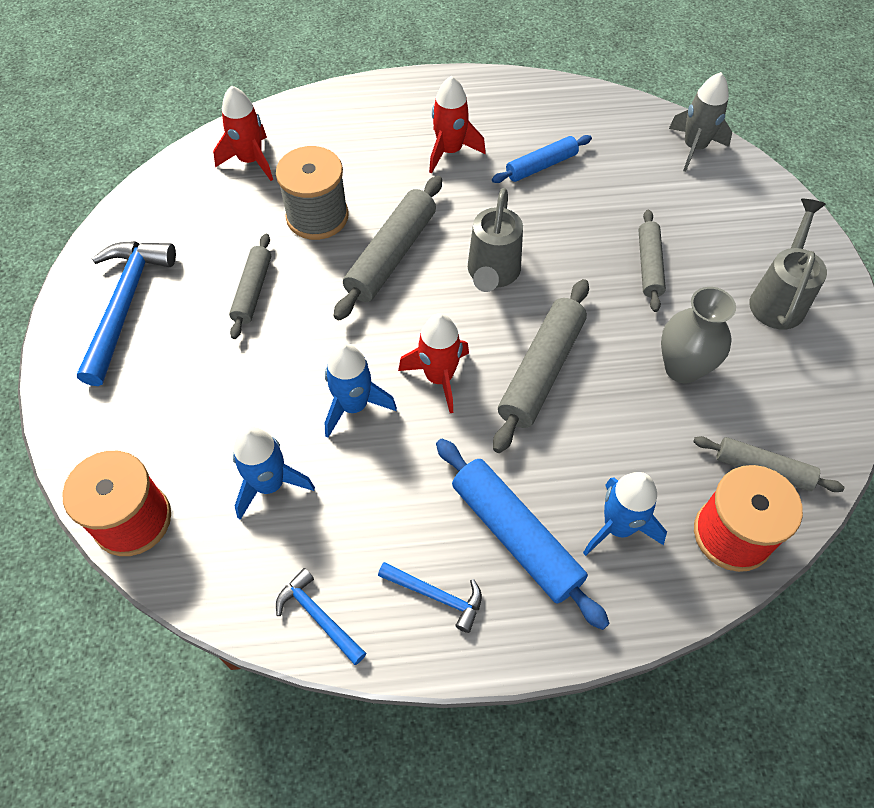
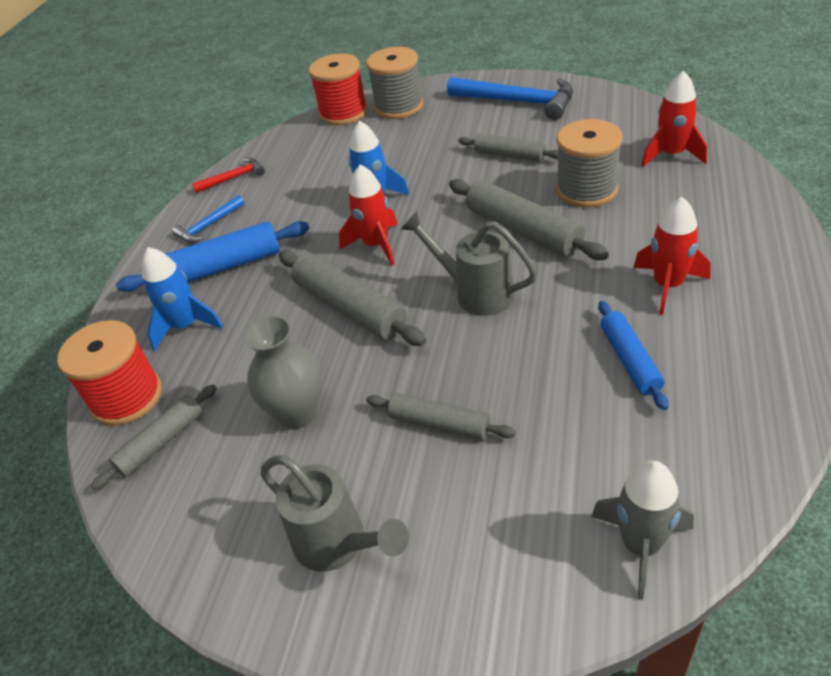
camera: 115 degrees right, 15 degrees down
blue rocket [233,427,315,520] -> none
blue hammer [276,568,366,665] -> red hammer [192,158,265,193]
none -> grey spool [366,47,423,119]

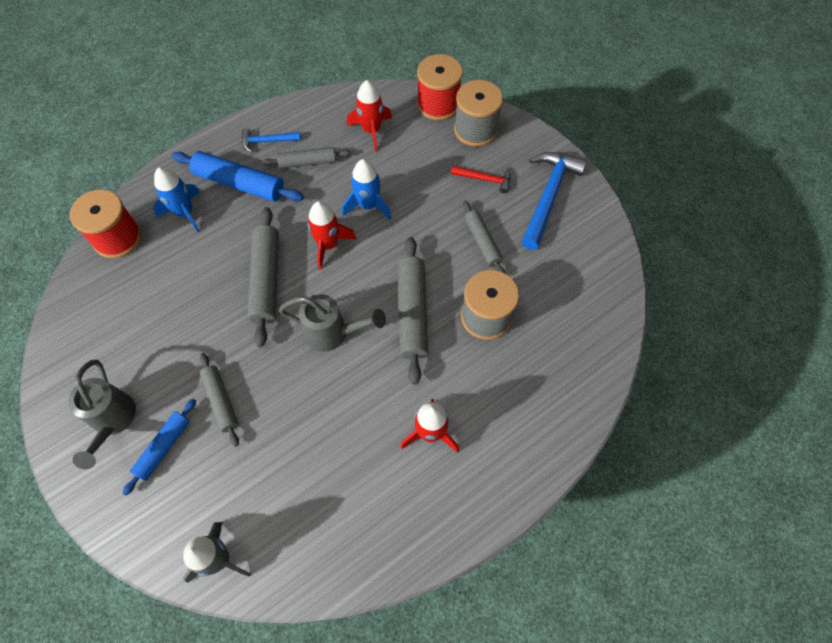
camera: 35 degrees right, 20 degrees up
grey rolling pin [91,385,217,490] -> grey rolling pin moved to [262,147,351,168]
red hammer [192,158,265,193] -> red hammer moved to [451,166,511,193]
grey vase [243,315,322,429] -> none
grey watering can [401,211,537,316] -> grey watering can turned 120 degrees clockwise [279,294,386,352]
blue hammer [447,77,573,120] -> blue hammer turned 135 degrees counterclockwise [522,152,587,250]
blue rolling pin [598,301,668,410] -> blue rolling pin moved to [122,399,196,495]
red rocket [641,71,707,167] -> red rocket moved to [347,80,392,151]

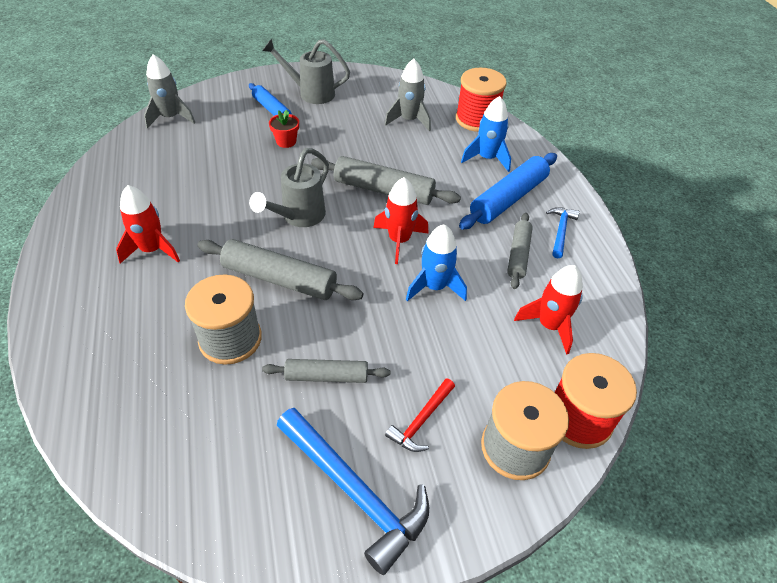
camera: 110 degrees right, 15 degrees down
grey rolling pin [200,353,239,447] -> red flower pot [269,110,299,148]
none -> grey rocket [385,59,431,132]

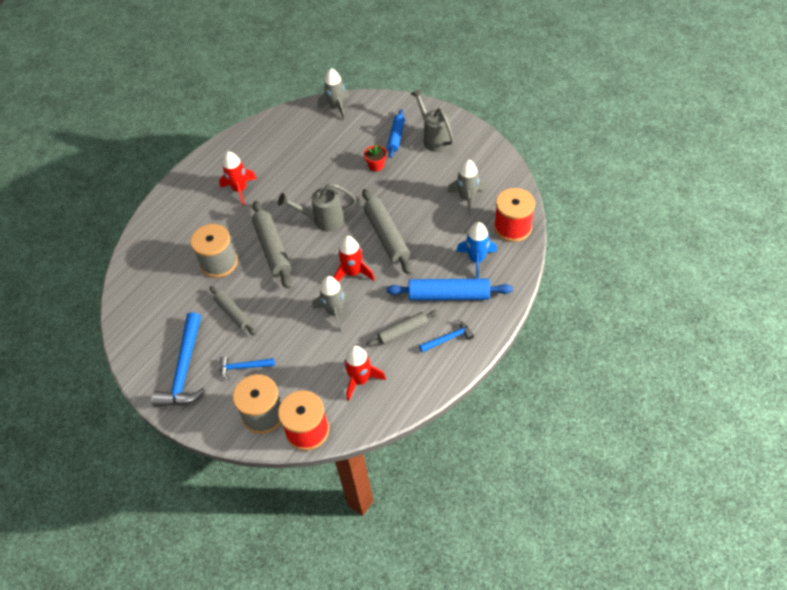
camera: 55 degrees right, 5 degrees up
red hammer [385,378,455,452] -> blue hammer [220,356,275,380]
blue rocket [406,224,467,301] -> grey rocket [313,276,354,332]

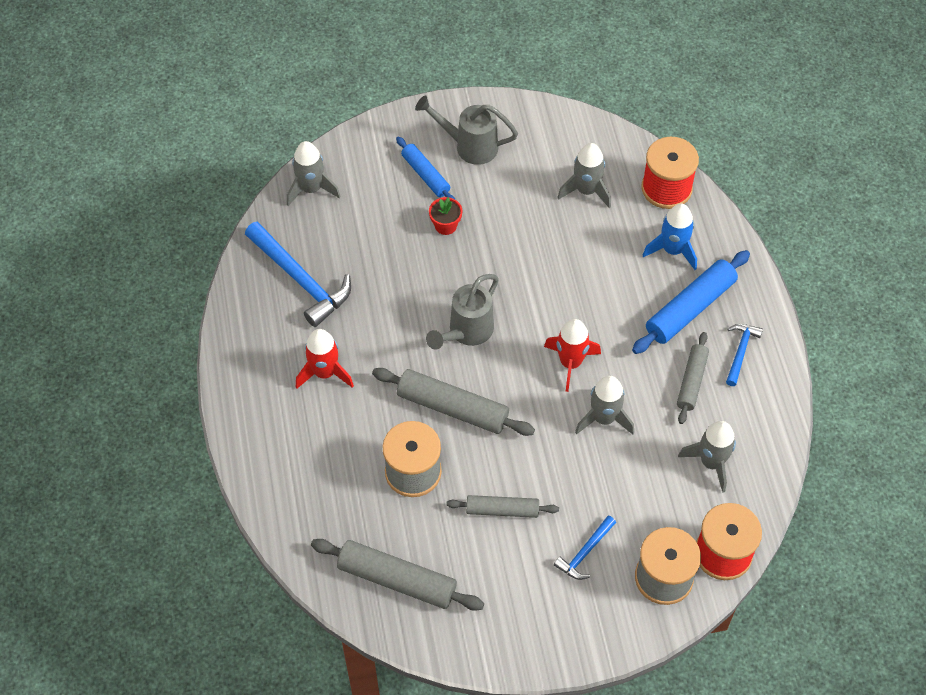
camera: 50 degrees left, 5 degrees up
blue hammer [152,312,205,407] -> blue hammer moved to [245,221,351,327]
red rocket [344,346,386,401] -> grey rocket [678,421,736,493]
grey rolling pin [362,189,412,275] -> grey rolling pin moved to [311,539,484,611]

